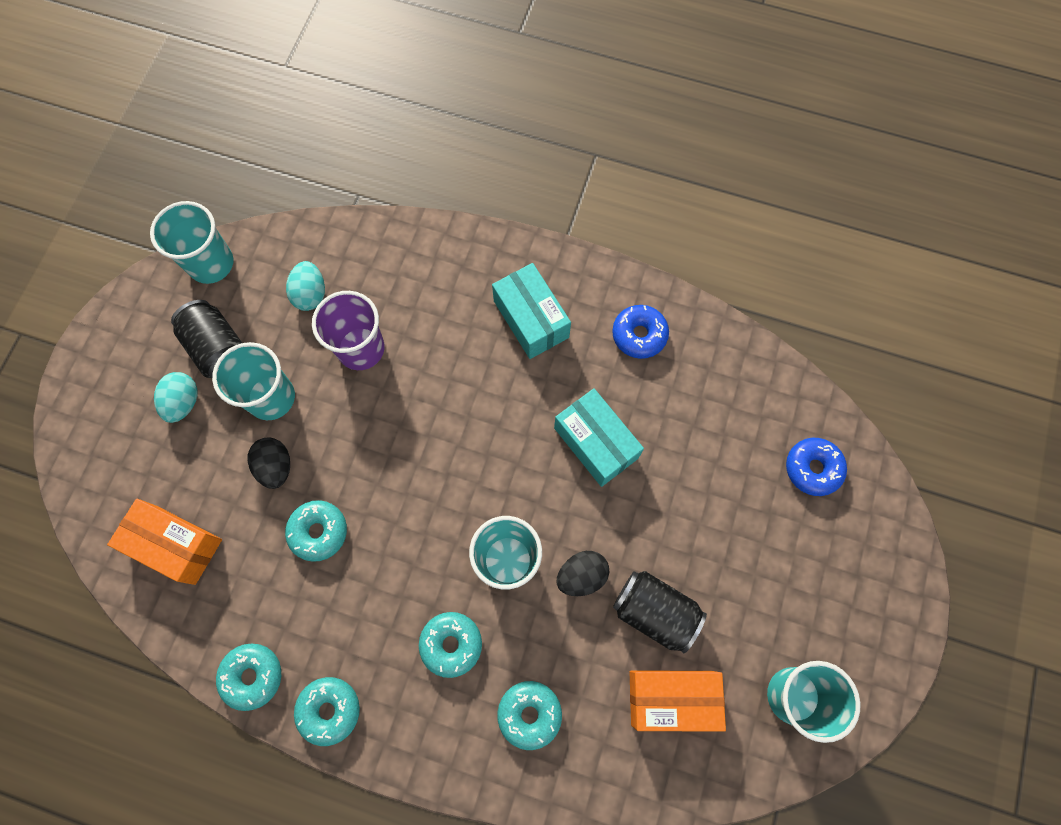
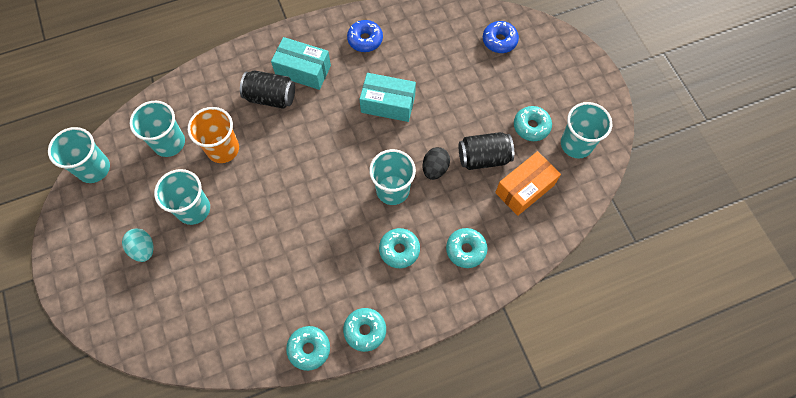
camera: 40 degrees left, 5 degrees down
orange box [107,499,222,585] -> none
black can [171,300,242,378] -> black can moved to [240,70,295,109]
black egg [247,438,290,489] -> none
turquoise donut [285,500,347,562] -> turquoise donut moved to [514,106,552,141]
turquoise egg [286,261,325,311] -> turquoise cup [130,101,185,157]
purple cup [312,291,385,370] -> orange cup [188,107,239,163]

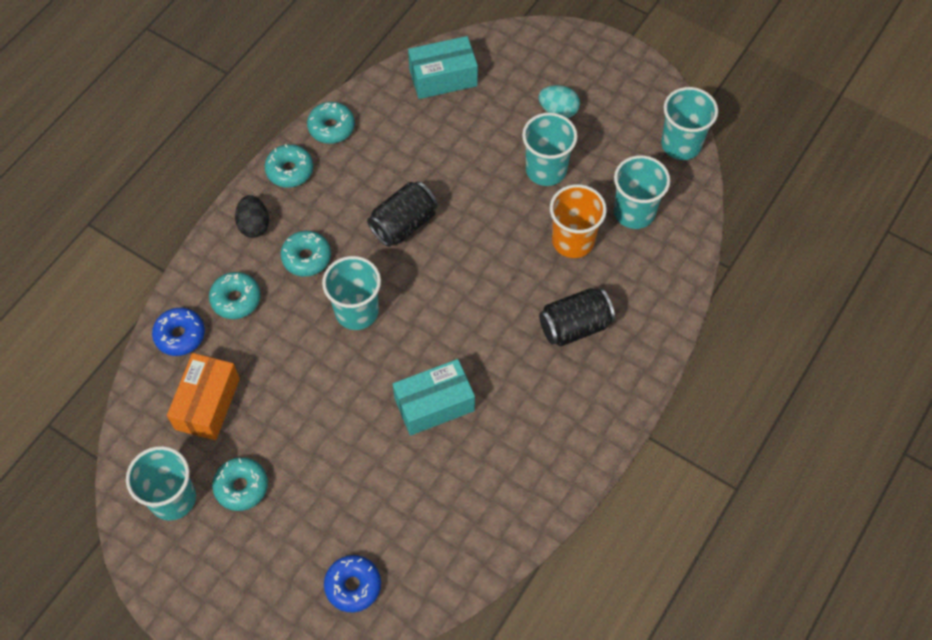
camera: 145 degrees right, 5 degrees down
turquoise box [271,37,331,90] -> turquoise box moved to [408,36,478,99]
blue donut [347,20,383,52] -> blue donut moved to [152,308,205,356]
black egg [423,147,450,180] -> black egg moved to [235,195,269,238]
black can [459,132,514,170] -> black can moved to [367,182,438,247]

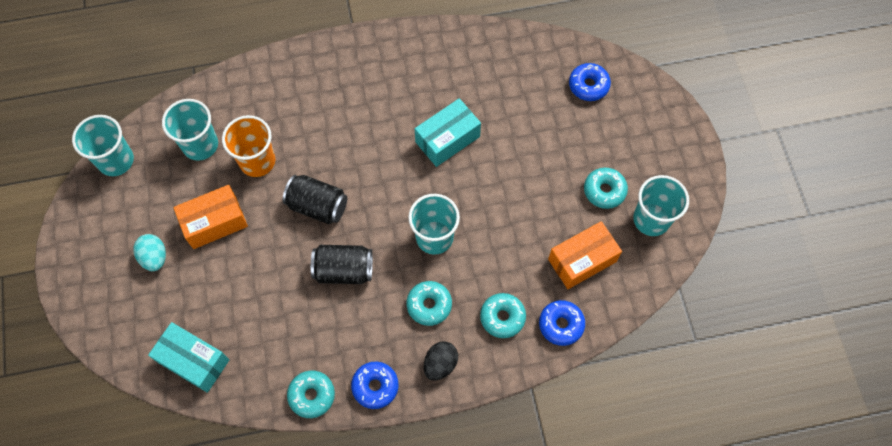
camera: 135 degrees left, 5 degrees up
turquoise donut [265,144,313,188] -> blue donut [351,361,399,409]
turquoise box [393,359,475,436] -> turquoise box turned 60 degrees counterclockwise [415,98,481,167]
turquoise cup [522,113,578,186] -> orange box [173,185,248,249]
black can [539,288,615,346] -> black can moved to [283,175,347,224]

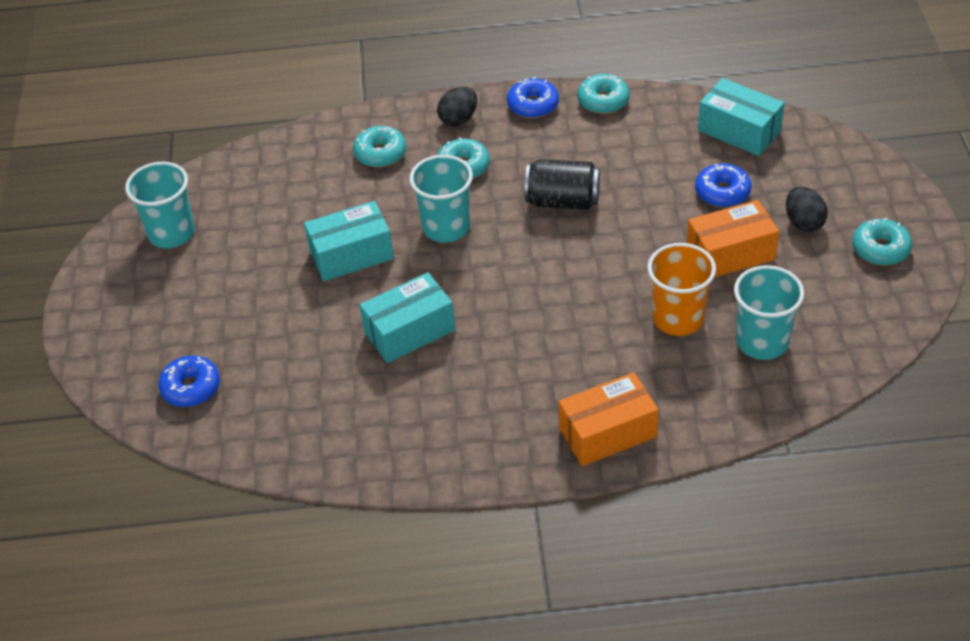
camera: 170 degrees left, 20 degrees down
turquoise cup [72,115,134,176] -> none
turquoise egg [133,234,166,271] -> black egg [786,186,828,232]
black can [283,175,347,224] -> none
blue donut [539,300,585,346] -> blue donut moved to [695,163,752,207]
orange box [548,221,622,289] -> orange box moved to [559,372,659,466]
turquoise donut [584,168,628,209] -> turquoise donut moved to [852,217,912,266]
none -> turquoise box [304,201,394,281]

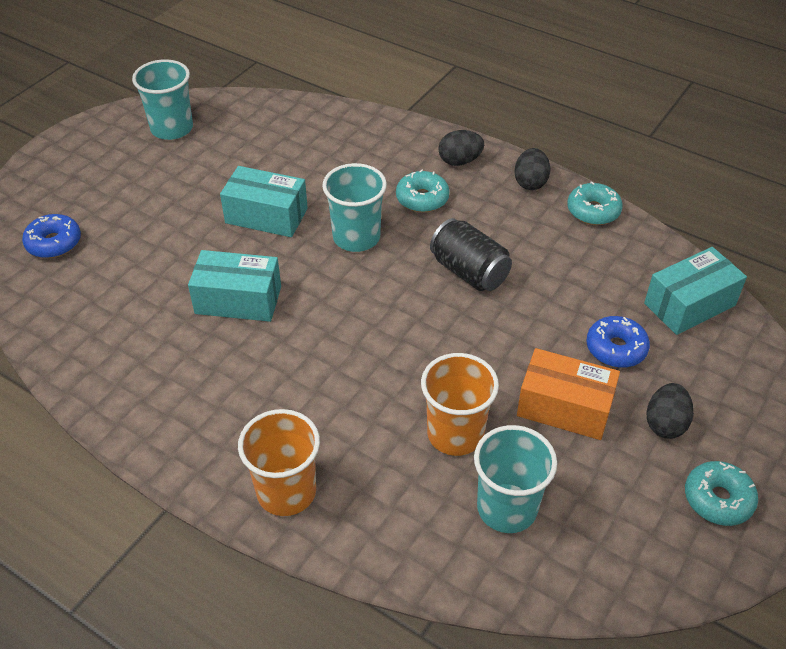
camera: 35 degrees right, 0 degrees up
turquoise donut [353,126,406,167] -> none
blue donut [507,77,559,118] -> black egg [514,148,551,190]
orange box [559,372,659,466] -> orange cup [238,409,320,516]
turquoise box [698,78,784,156] -> turquoise box turned 75 degrees clockwise [644,247,747,335]

